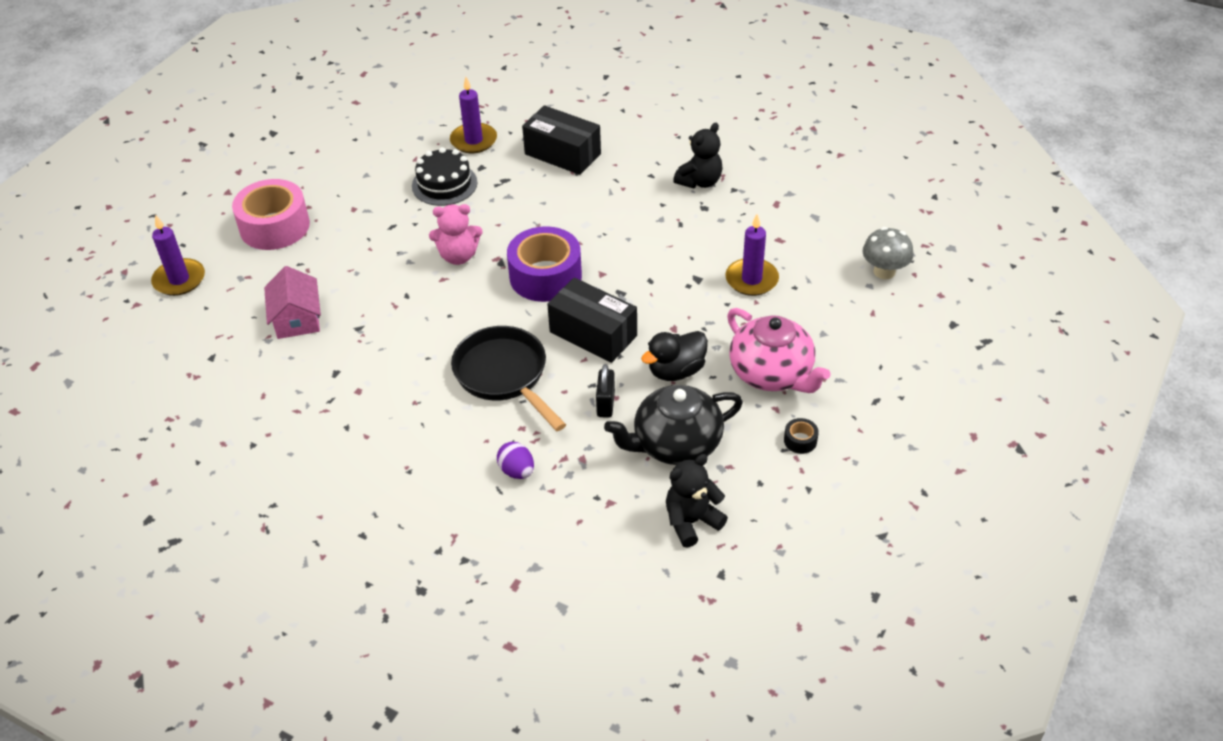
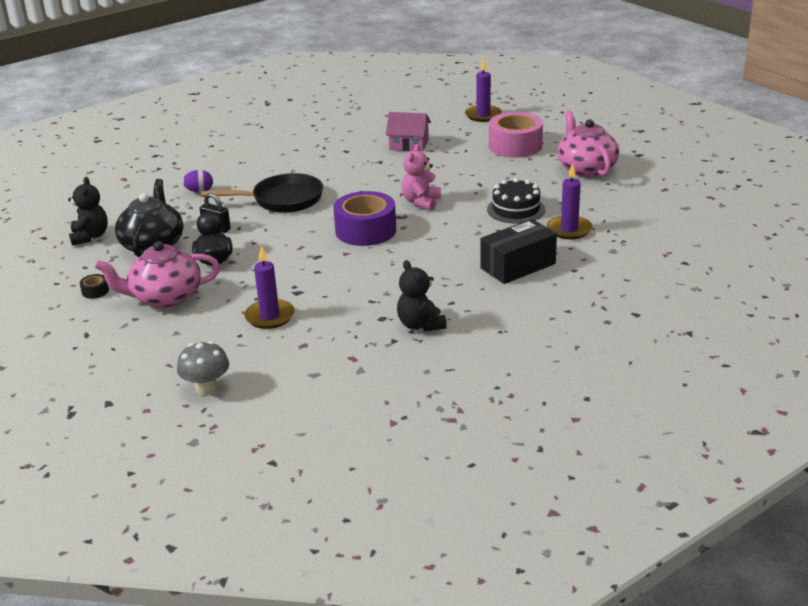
camera: 115 degrees right, 15 degrees down
black box [547,278,637,363] -> none
none -> pink teapot [557,110,619,177]

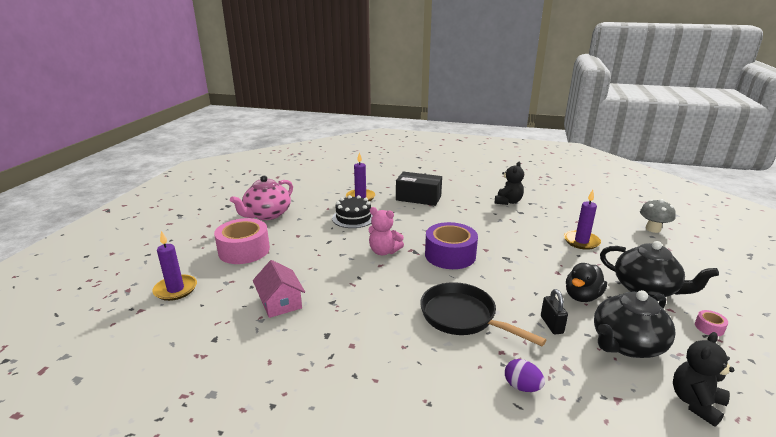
camera: 130 degrees left, 5 degrees down
black tape [80,274,109,299] -> pink tape [695,310,728,336]
pink teapot [95,241,220,308] -> black teapot [600,241,719,297]
pink teddy bear [401,144,441,211] -> pink teddy bear turned 45 degrees clockwise [368,207,404,255]

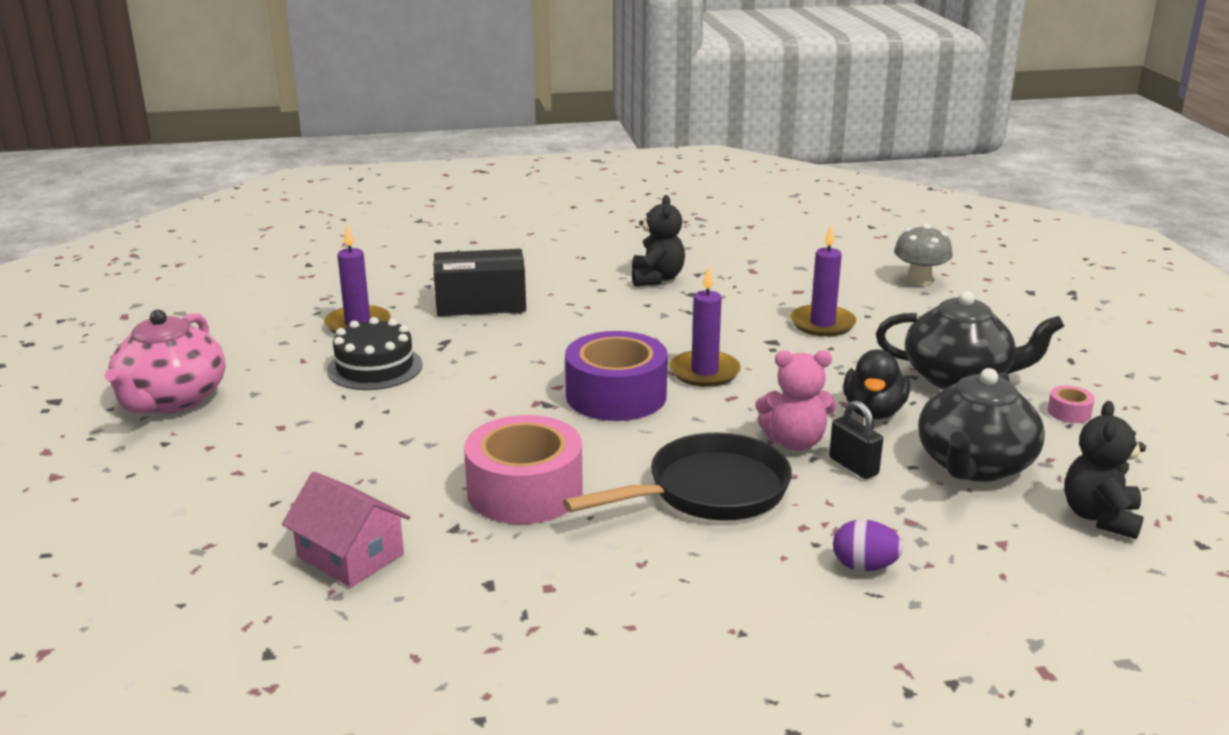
camera: 25 degrees left, 0 degrees up
purple candle [152,231,197,301] -> purple candle moved to [669,266,741,387]
pink tape [214,218,270,264] -> pink tape moved to [464,415,583,524]
pink teddy bear [368,207,404,255] -> pink teddy bear moved to [756,350,836,451]
black pan [420,282,546,346] -> black pan turned 135 degrees clockwise [563,432,792,521]

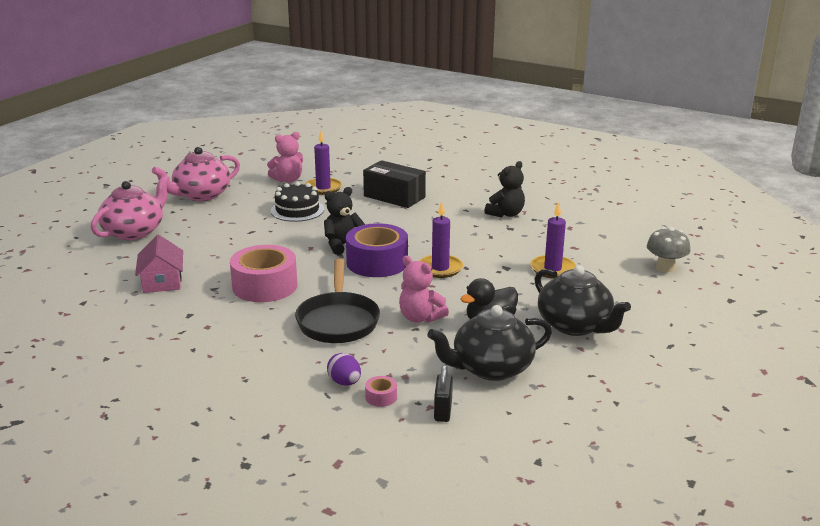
camera: 40 degrees right, 0 degrees up
black pan [563,432,792,521] -> black pan turned 75 degrees clockwise [295,259,380,343]
black padlock [829,400,883,479] -> black padlock moved to [434,365,453,422]
pink tape [1047,386,1095,423] -> pink tape moved to [365,376,397,407]
black teddy bear [1064,401,1146,539] -> black teddy bear moved to [324,187,365,255]
none -> pink teapot [91,174,170,240]
none -> pink teddy bear [267,132,303,183]

